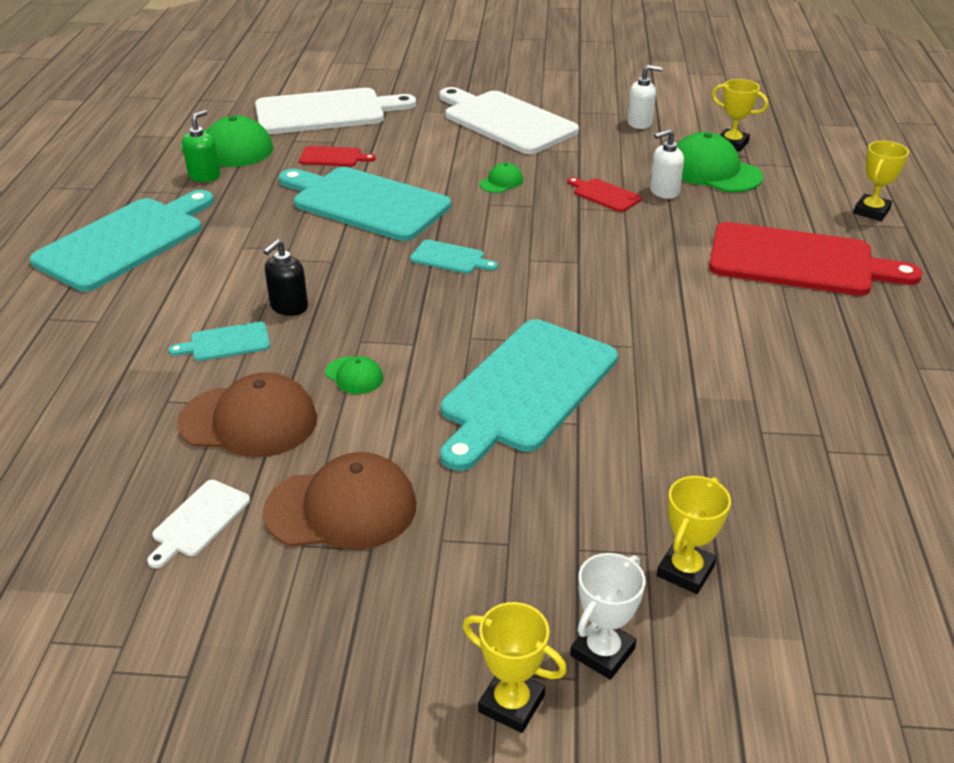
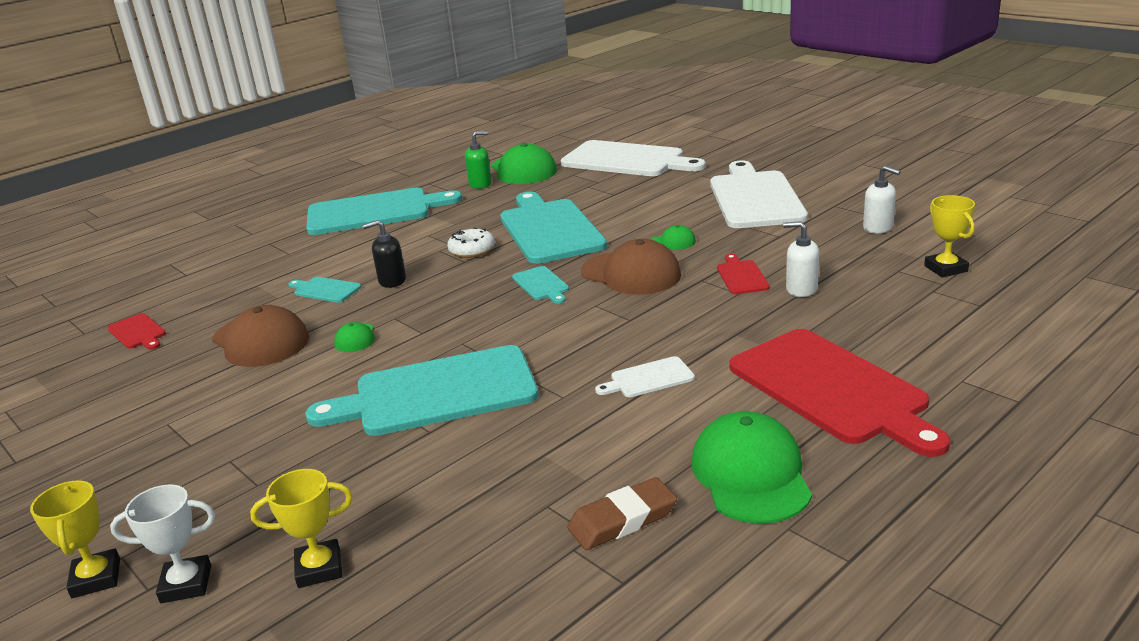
camera: 45 degrees right, 10 degrees down
white cutting board [147,480,250,568] -> white cutting board moved to [595,356,695,397]
brown cap [263,452,417,549] -> brown cap moved to [581,239,681,295]
red cutting board [299,146,376,166] -> red cutting board moved to [107,313,166,350]
green cap [677,132,763,192] -> green cap moved to [691,411,812,524]
yellow trophy [854,141,909,221] -> none
none -> white donut [447,227,495,258]
none -> brown eraser [567,477,677,550]

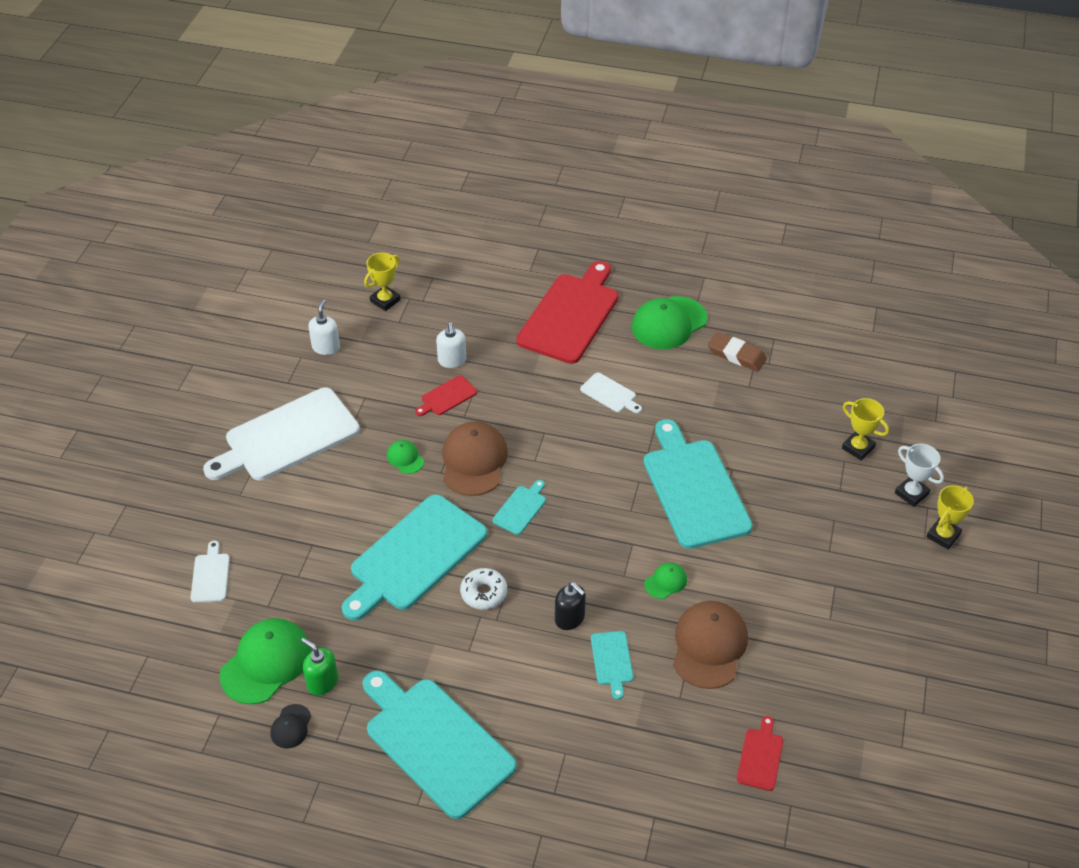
camera: 125 degrees left, 20 degrees up
turquoise cutting board [305,345,538,436] -> turquoise cutting board turned 150 degrees counterclockwise [643,419,753,549]
white cutting board [561,140,706,176] -> white cutting board [191,541,230,602], size x0.43
none -> black cap [271,704,311,749]

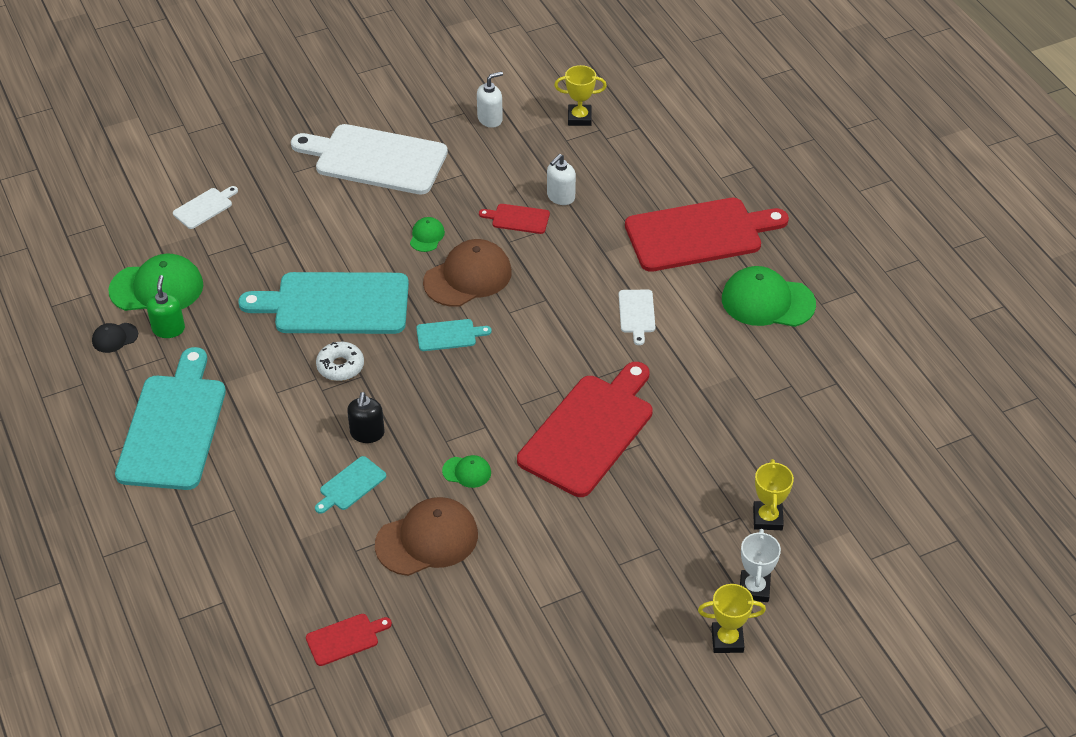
camera: 50 degrees right, 0 degrees up
turquoise cutting board [643,419,753,549] -> red cutting board [517,362,653,497]
brown eraser [708,332,767,371] -> none

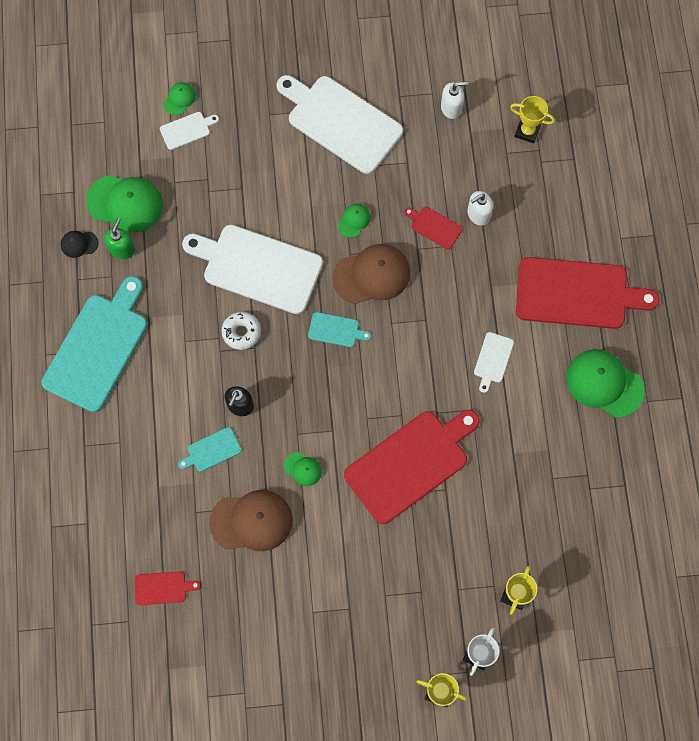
camera: 20 degrees right, 25 degrees up
turquoise cutting board [238,272,409,334] -> white cutting board [182,225,323,314]
none -> green cap [164,82,196,115]

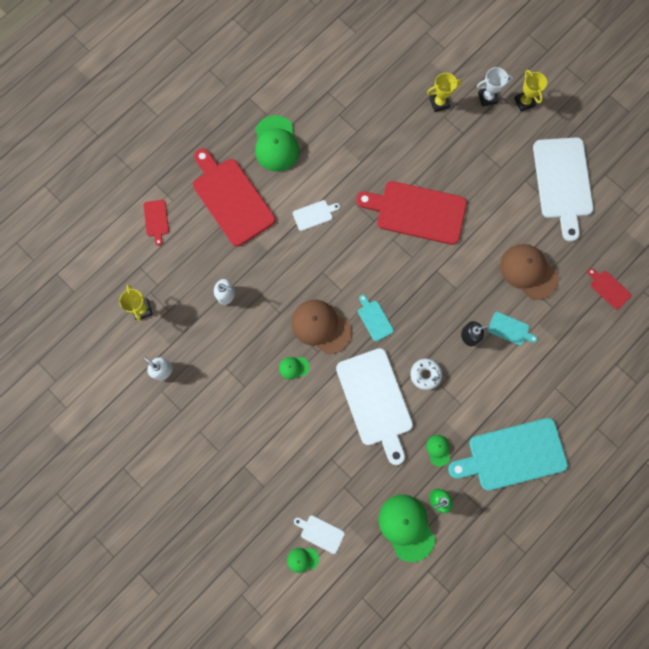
camera: 130 degrees left, 5 degrees up
black cap [60,231,98,258] -> none
white cutting board [277,75,403,174] -> white cutting board moved to [533,137,593,242]
green cap [284,452,322,486] -> green cap moved to [426,435,450,467]
red cutting board [404,207,463,249] -> red cutting board moved to [144,200,169,246]

